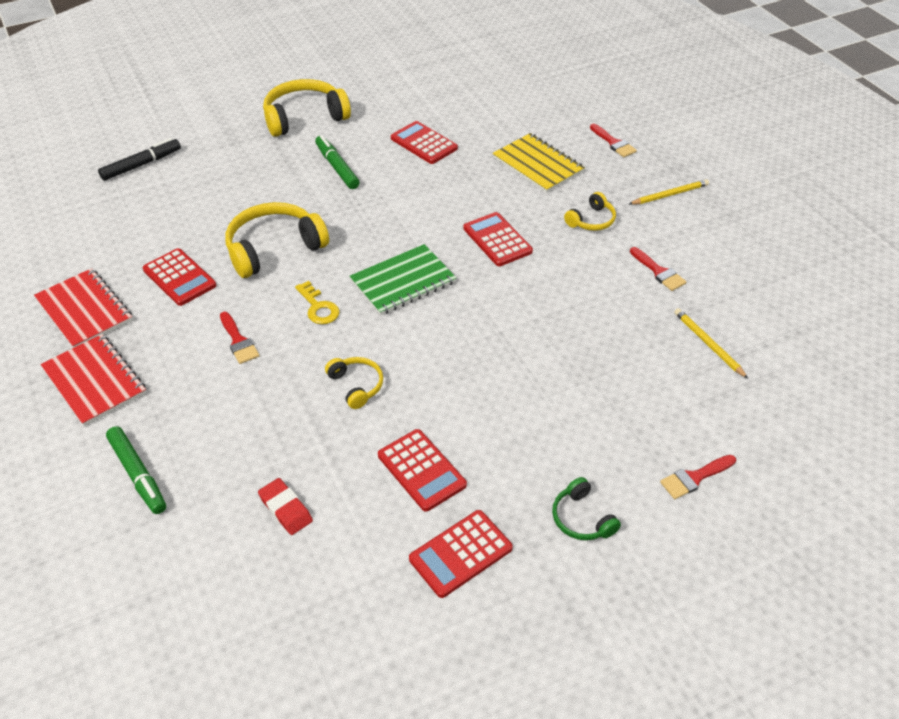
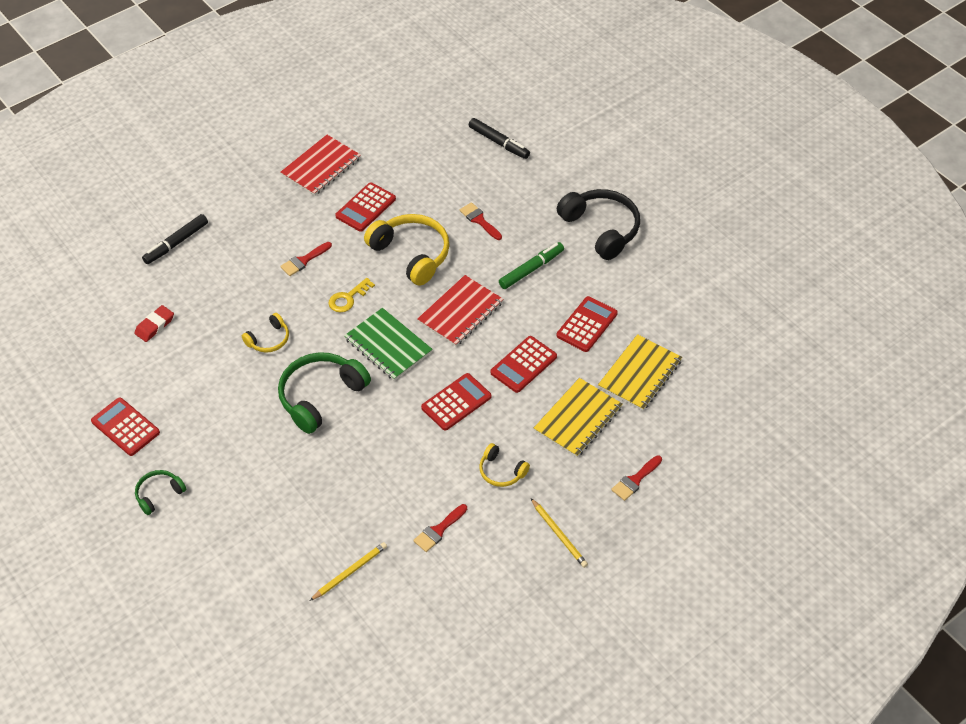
camera: 80 degrees right, 5 degrees up
red notebook [40,334,146,426] -> red notebook moved to [417,275,504,346]
green marker [106,426,166,514] -> black marker [142,214,208,264]
yellow headphones [263,79,351,137] -> black headphones [557,189,640,260]
red calculator [378,429,467,512] -> red calculator moved to [490,336,557,393]
red brush [660,455,736,499] -> red brush moved to [460,202,502,240]
none -> green headphones [278,352,371,434]
none -> yellow notebook [598,334,682,411]

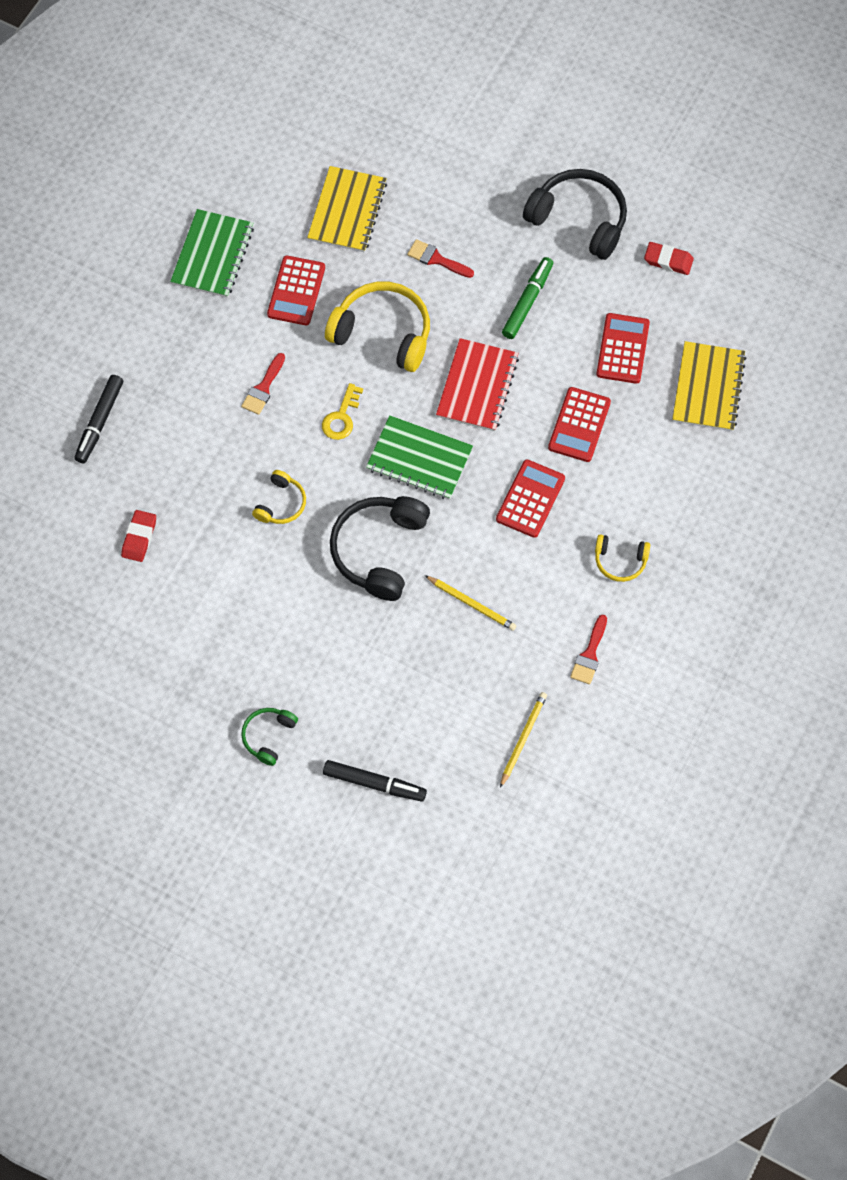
camera: 25 degrees left, 15 degrees up
red calculator [91,397,160,456] -> none
green headphones [278,352,371,434] -> black headphones [330,496,430,601]
red notebook [281,135,361,196] -> green notebook [170,209,254,298]
black marker [469,118,530,159] -> black marker moved to [323,760,427,802]
yellow pencil [531,498,588,568] -> yellow pencil moved to [424,575,516,631]
yellow notebook [534,378,623,457] -> yellow notebook moved to [307,166,387,252]
red brush [611,455,662,501] -> none
none -> red eraser [644,242,694,275]

